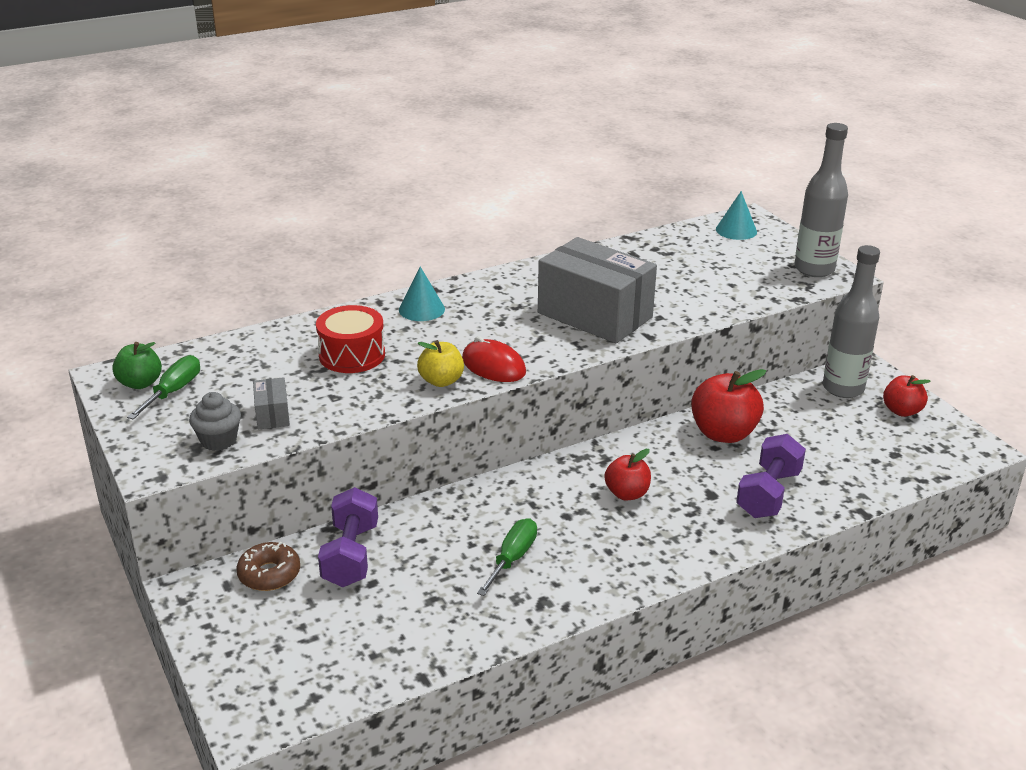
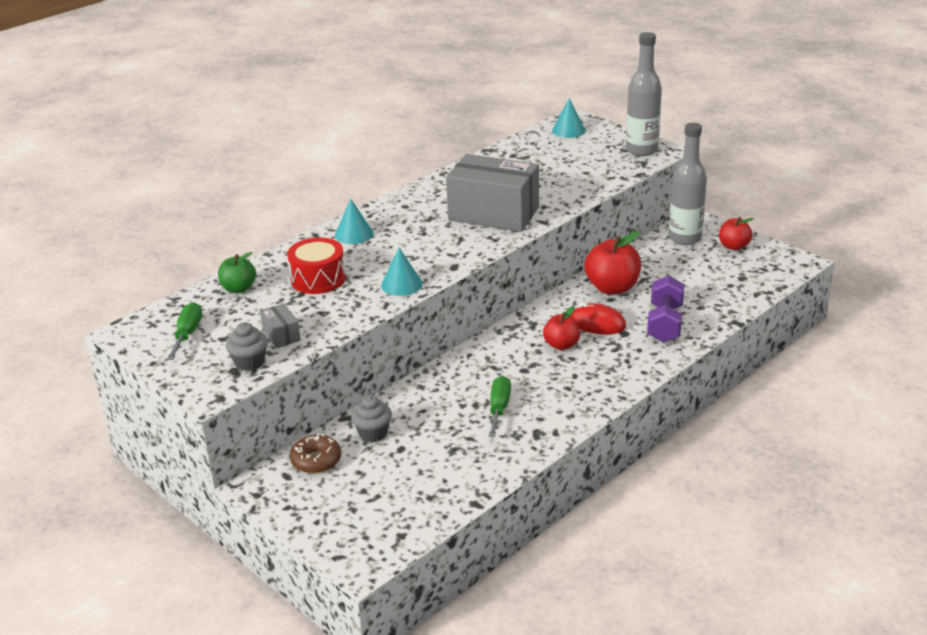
camera: 15 degrees left, 0 degrees up
green apple [112,342,162,389] -> green apple moved to [218,252,256,293]
purple dumbbell [318,487,378,587] -> grey cupcake [351,395,392,442]
yellow apple [417,340,464,387] -> turquoise cone [381,248,422,296]
red mouse [462,336,526,382] -> red mouse moved to [571,302,626,335]

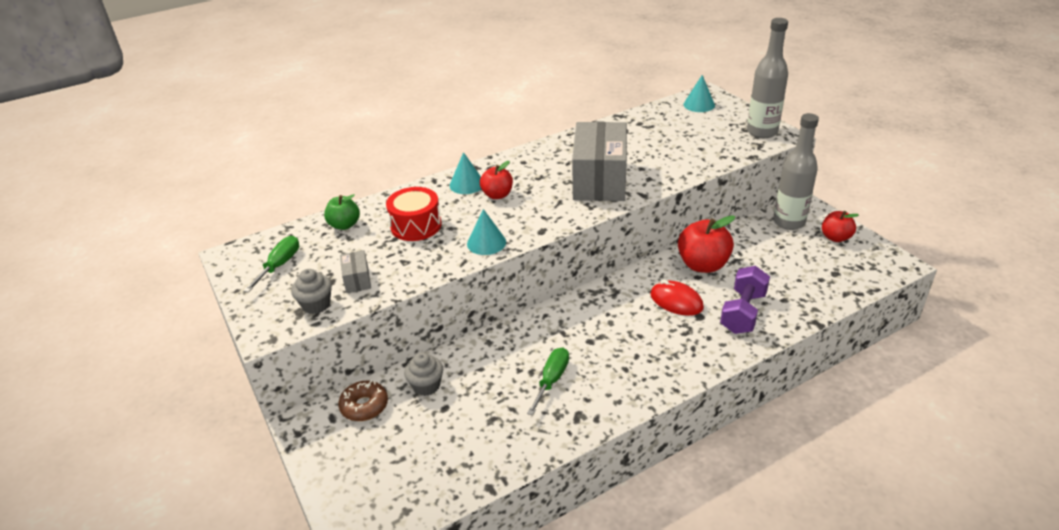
camera: 15 degrees right, 5 degrees up
grey box [446,154,539,232] -> grey box turned 60 degrees clockwise [572,122,627,201]
red apple [543,306,580,350] -> red apple moved to [480,161,513,199]

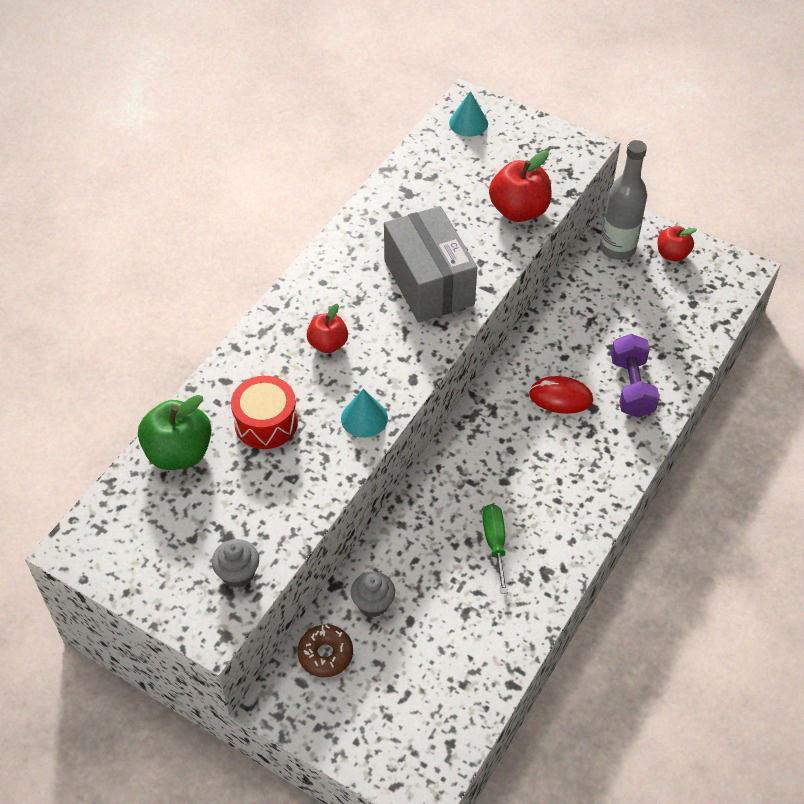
camera: 30 degrees left, 15 degrees up
green screwdriver [244,236,299,293] -> none
green apple [324,194,360,230] -> green apple [138,395,211,470], size x1.63
grey box [340,250,371,293] -> none
turquoise cone [450,152,481,194] -> none
red apple [678,215,735,273] -> red apple moved to [489,150,552,222]
grey bottle [747,18,788,138] -> none

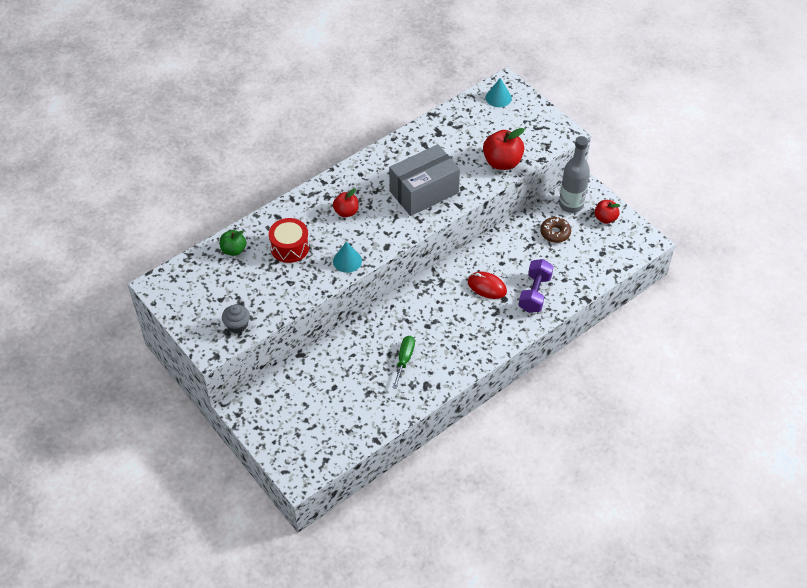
camera: 20 degrees right, 0 degrees up
green apple [138,395,211,470] -> green apple [220,230,246,256], size x0.61
brown donut [297,624,353,678] -> brown donut moved to [540,217,571,243]
grey cupcake [351,572,395,617] -> none
grey box [384,206,477,323] -> grey box turned 60 degrees clockwise [389,144,460,216]

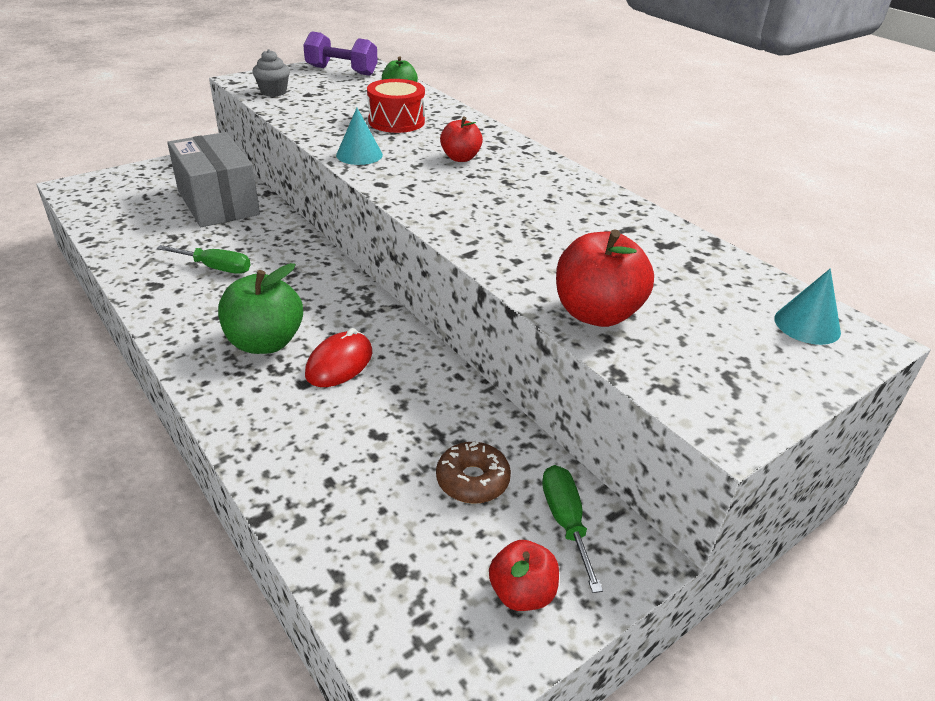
camera: 90 degrees right, 15 degrees down
grey box [389,144,460,216] -> grey box moved to [167,132,260,227]
purple dumbbell [519,259,554,313] -> purple dumbbell moved to [303,31,378,76]
grey bottle [559,136,590,213] -> green screwdriver [542,465,603,593]
none -> green apple [218,263,303,354]

